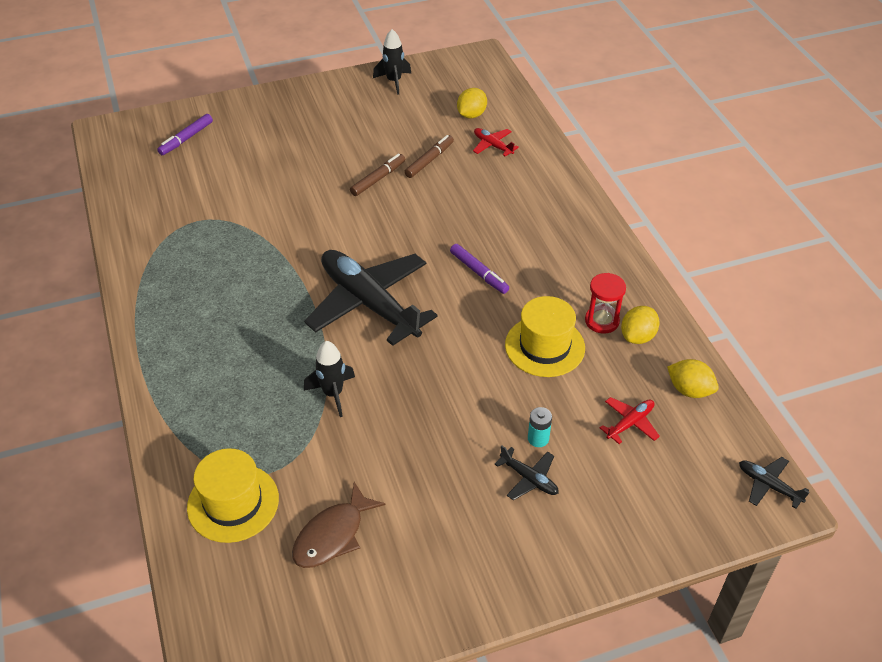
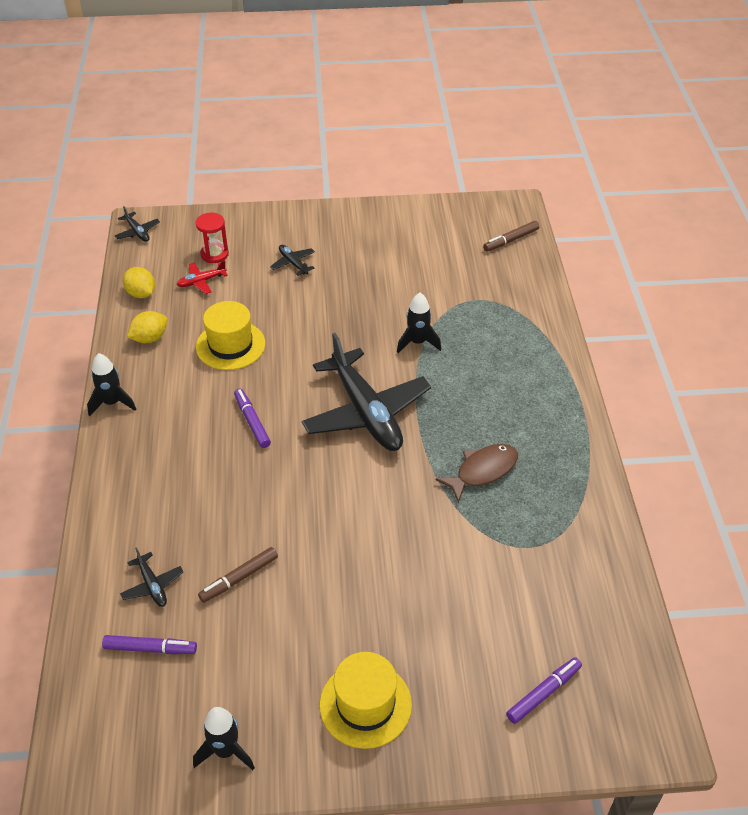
camera: 165 degrees left, 0 degrees up
yellow hat [187,448,279,543] -> yellow hat moved to [320,652,412,749]
brown fish [292,482,385,568] -> brown fish moved to [436,444,518,503]
brown marker [350,154,405,196] -> brown marker moved to [483,221,539,252]
yellow lemon [457,88,487,119] -> purple marker [102,635,197,654]
red plane [473,128,519,156] -> black plane [120,547,183,607]
turquoise battery [528,407,552,447] -> none
red hourglass [585,273,626,334] -> red hourglass moved to [196,213,229,263]
none -> black rocket [87,353,136,416]

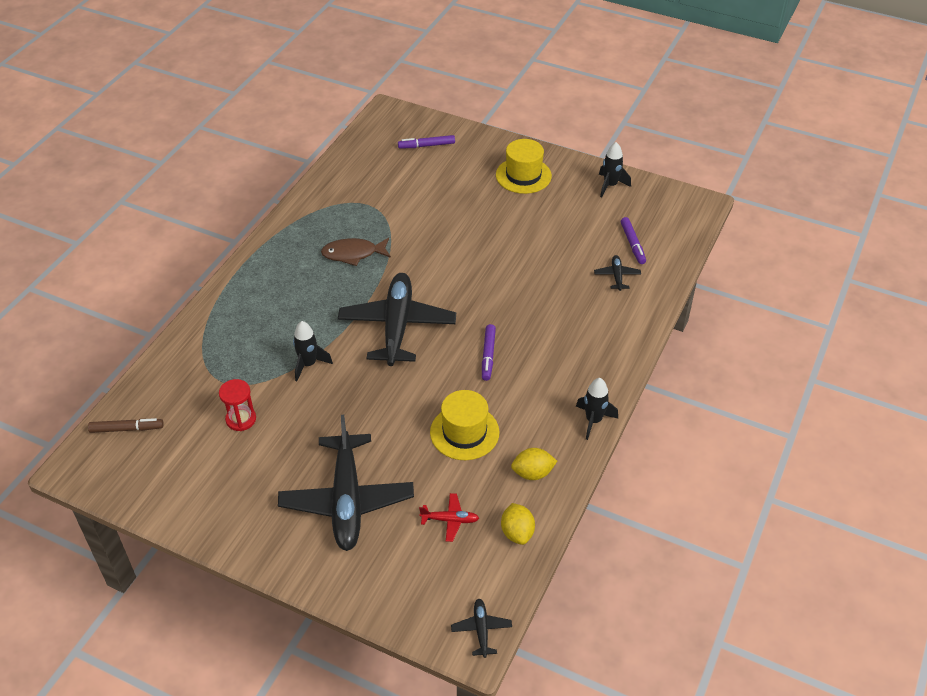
camera: 150 degrees left, 0 degrees up
purple marker [102,635,197,654] -> purple marker turned 135 degrees counterclockwise [621,217,646,264]
red hourglass [196,213,229,263] -> red hourglass moved to [219,379,256,431]
brown marker [198,547,278,603] -> none
black plane [270,245,315,276] -> black plane [278,415,414,551], size x2.41

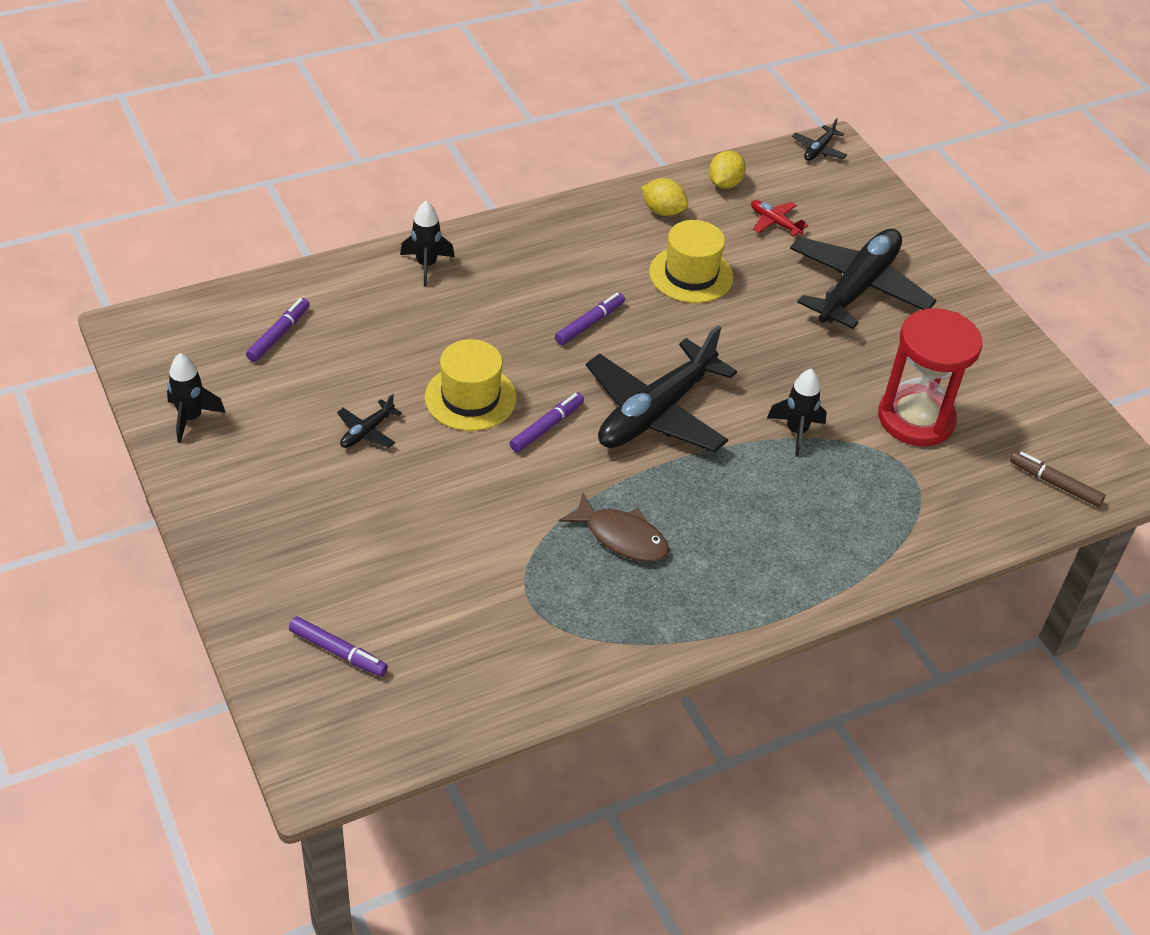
camera: 145 degrees left, 0 degrees up
red hourglass [219,379,256,431] -> red hourglass [878,308,982,446], size x1.93
yellow hat [496,139,552,194] -> yellow hat moved to [425,339,517,431]
black rocket [576,378,618,440] -> black rocket moved to [400,201,455,286]
black plane [594,255,641,291] -> black plane moved to [337,394,402,448]
none -> purple marker [510,393,584,453]

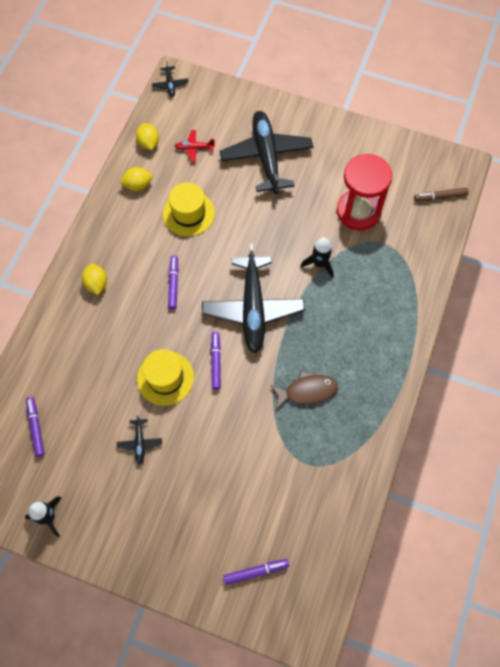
camera: 40 degrees left, 20 degrees up
black rocket [400,201,455,286] -> none
none -> yellow lemon [82,264,107,295]

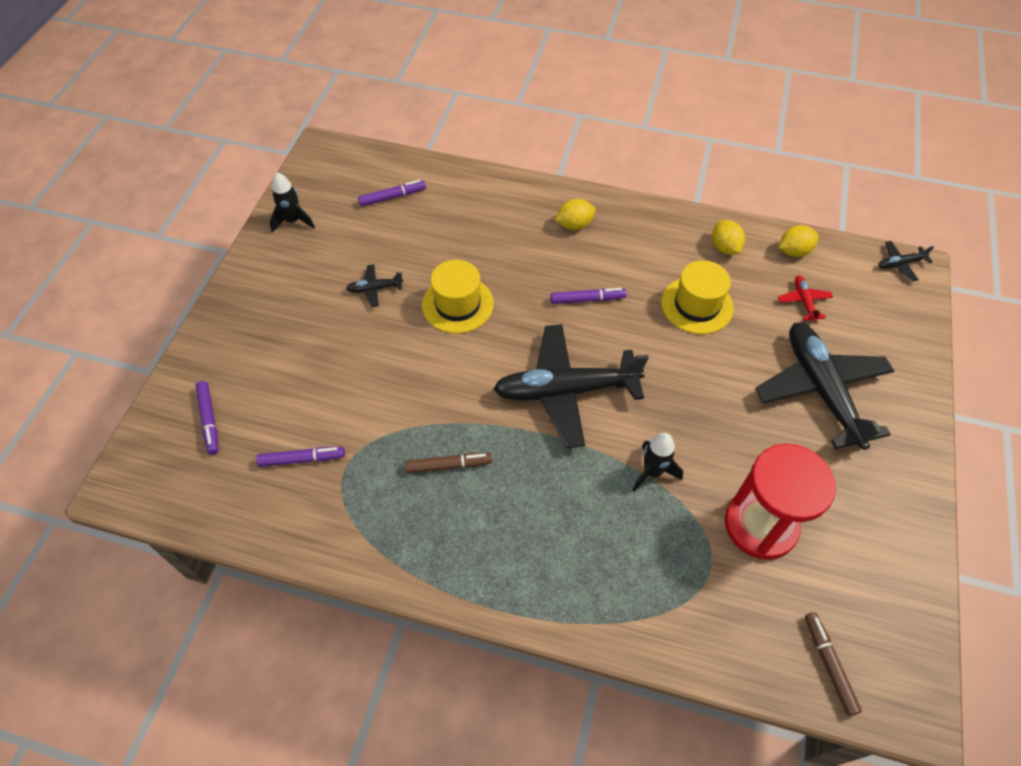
camera: 85 degrees right, 10 degrees down
purple marker [211,332,221,390] -> purple marker moved to [256,447,345,467]
black plane [220,111,313,194] -> black plane turned 90 degrees counterclockwise [755,322,894,450]
brown fish [271,371,338,410] -> brown marker [405,453,492,474]

